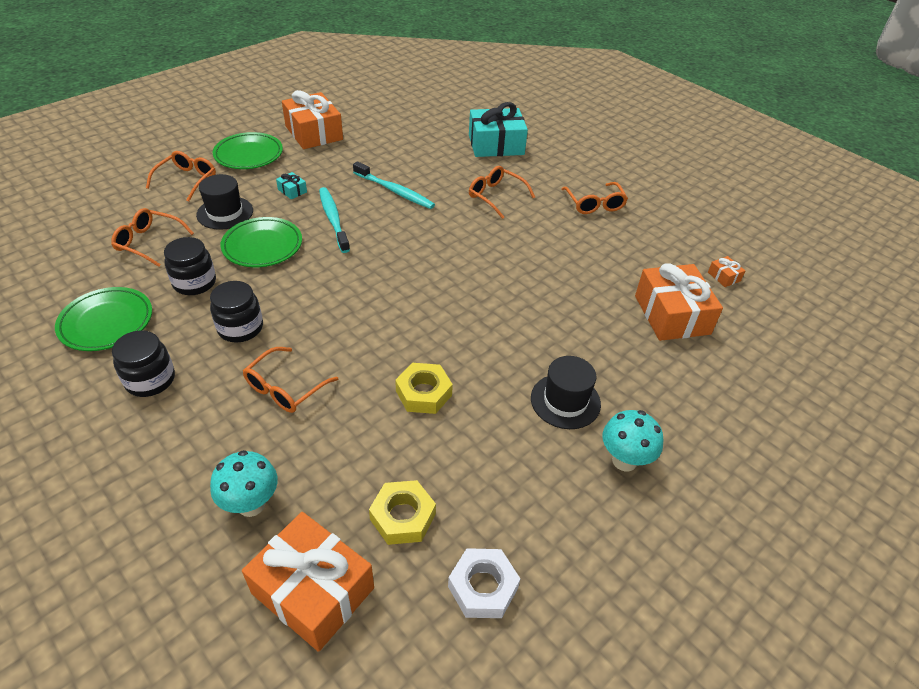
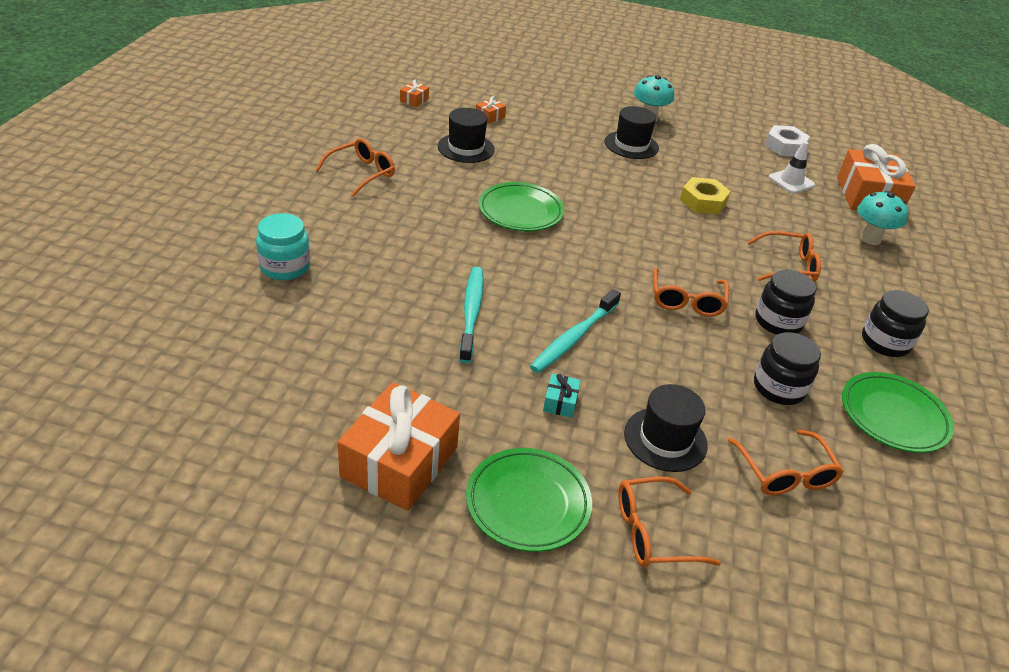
camera: 125 degrees left, 5 degrees down
green plate [220,217,302,267] -> green plate moved to [478,182,564,231]
yellow nut [369,480,436,545] -> white traffic cone [769,141,815,194]
turquoise gift [469,102,528,157] -> turquoise jar [256,213,310,280]
orange glasses [469,166,535,219] -> orange glasses moved to [653,268,729,317]
orange gift [635,263,723,341] -> orange gift [476,96,506,124], size x0.41
none -> black hat [438,108,495,163]

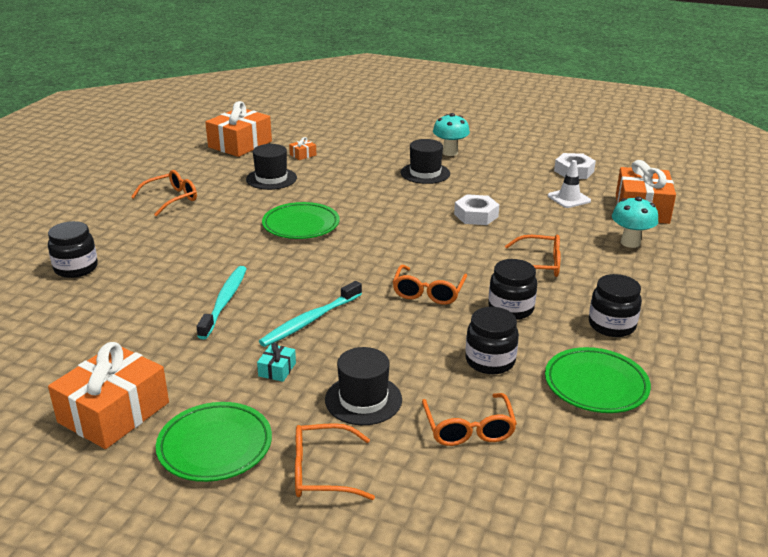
camera: 10 degrees right, 10 degrees down
turquoise jar [256,213,310,280] -> black jar [48,221,98,278]
orange gift [400,80,429,107] -> orange gift [205,101,272,157], size x2.43
yellow nut [680,177,731,214] -> white nut [454,194,499,225]

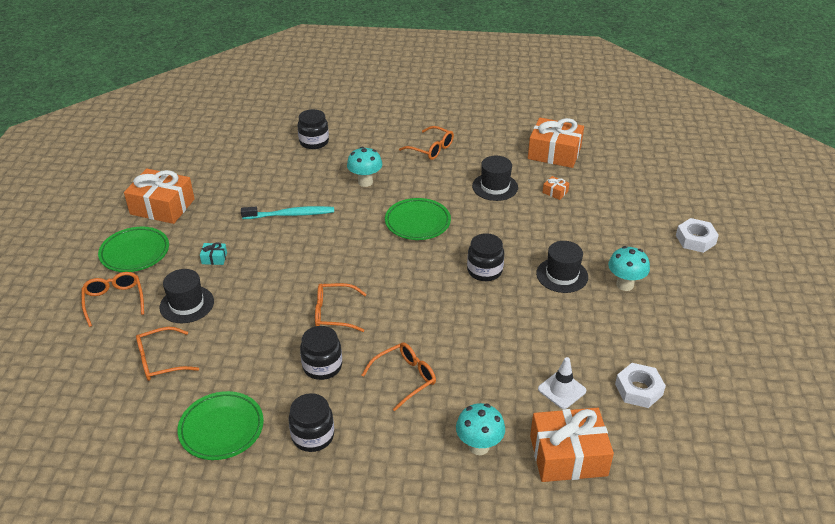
camera: 75 degrees right, 10 degrees up
turquoise toothbrush [259,281,362,347] -> none
white nut [454,194,499,225] -> white nut moved to [676,218,719,253]
black jar [465,307,519,374] -> black jar moved to [467,233,504,281]
orange glasses [505,234,561,277] -> orange glasses turned 120 degrees counterclockwise [362,342,436,411]
none -> turquoise mushroom [347,147,382,187]

